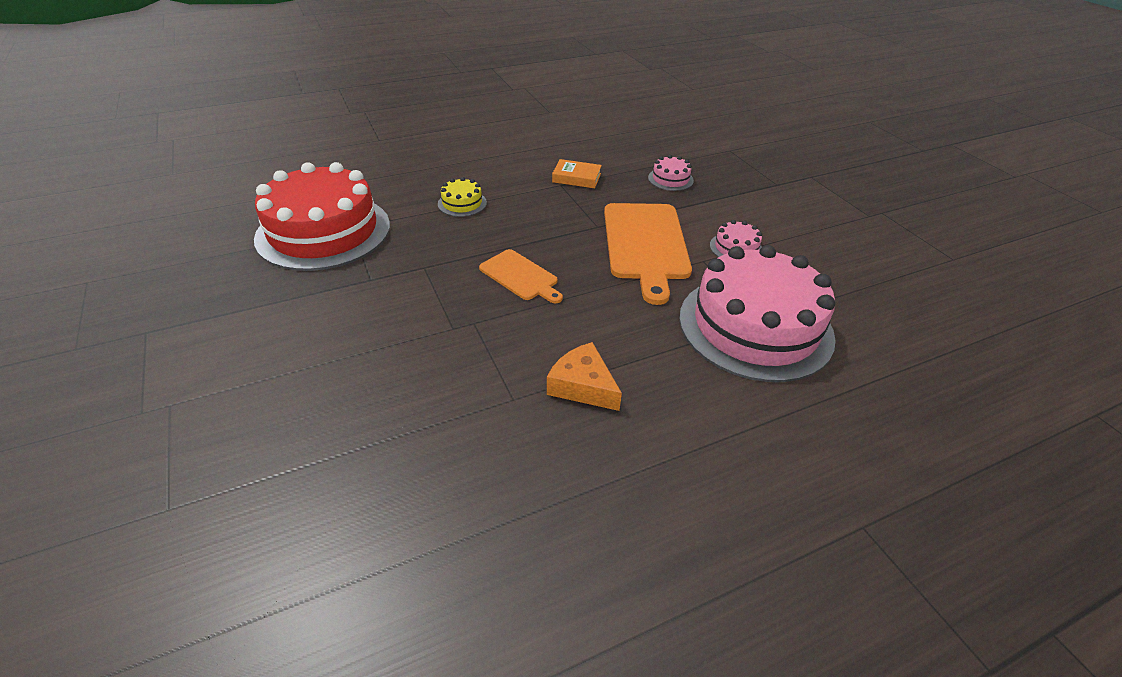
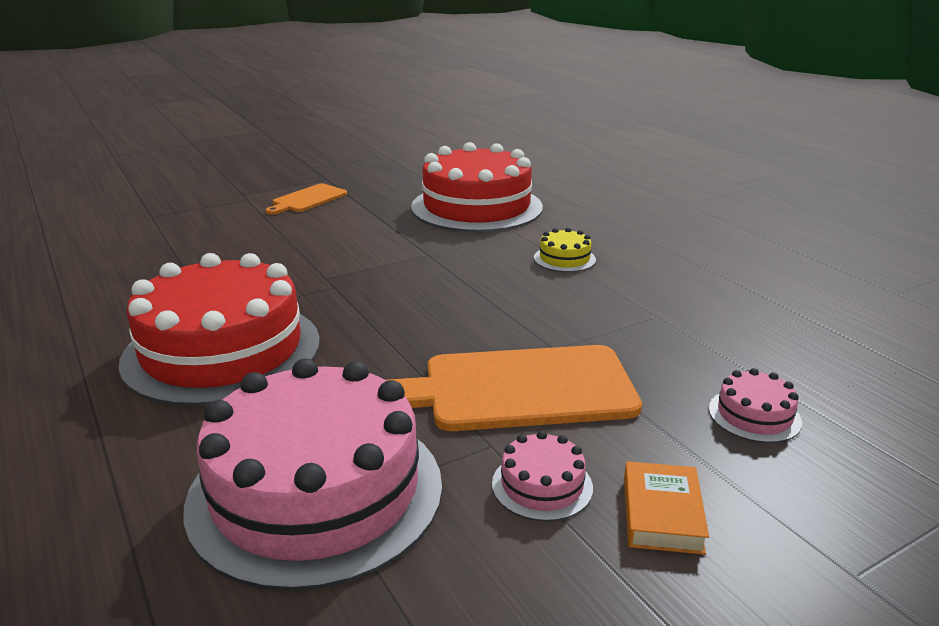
camera: 85 degrees right, 15 degrees down
orange cutting board [479,249,563,304] -> orange cutting board moved to [266,184,347,215]
orange cheese [547,342,622,411] -> red cake [118,253,320,406]
orange book [552,159,602,188] -> orange book moved to [624,461,709,555]

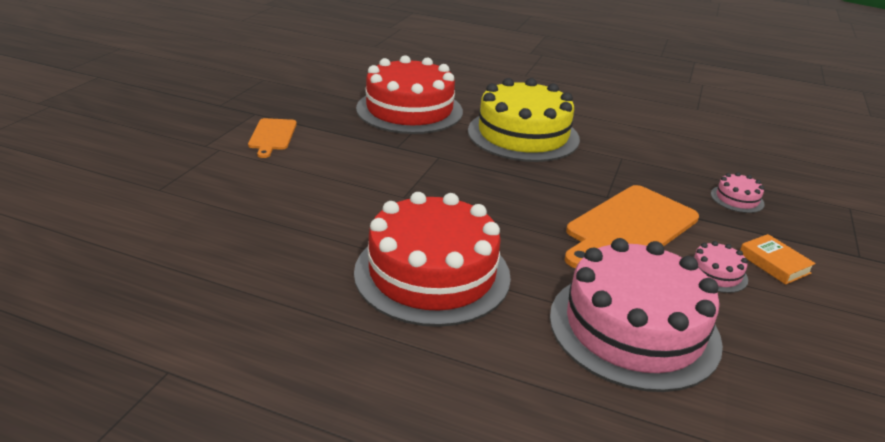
camera: 40 degrees left, 5 degrees up
yellow cake [534,228,596,272] -> yellow cake [468,78,580,162], size x2.48

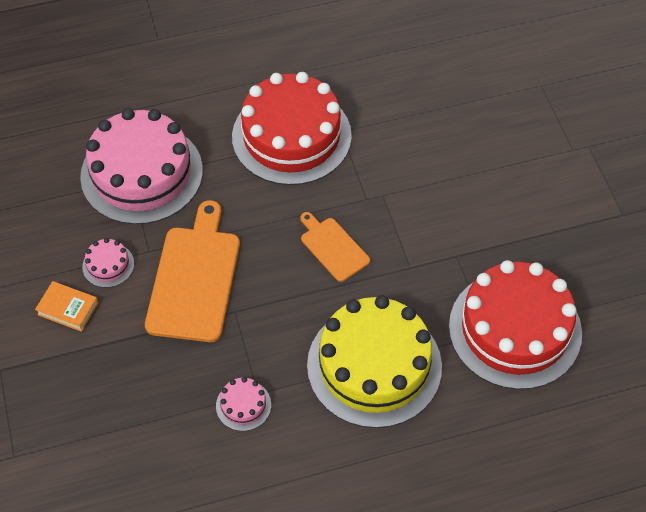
camera: 145 degrees right, 25 degrees up
orange cutting board [248,118,297,158] -> orange cutting board moved to [300,212,370,282]
pink cake [711,172,765,213] -> pink cake moved to [216,377,271,431]

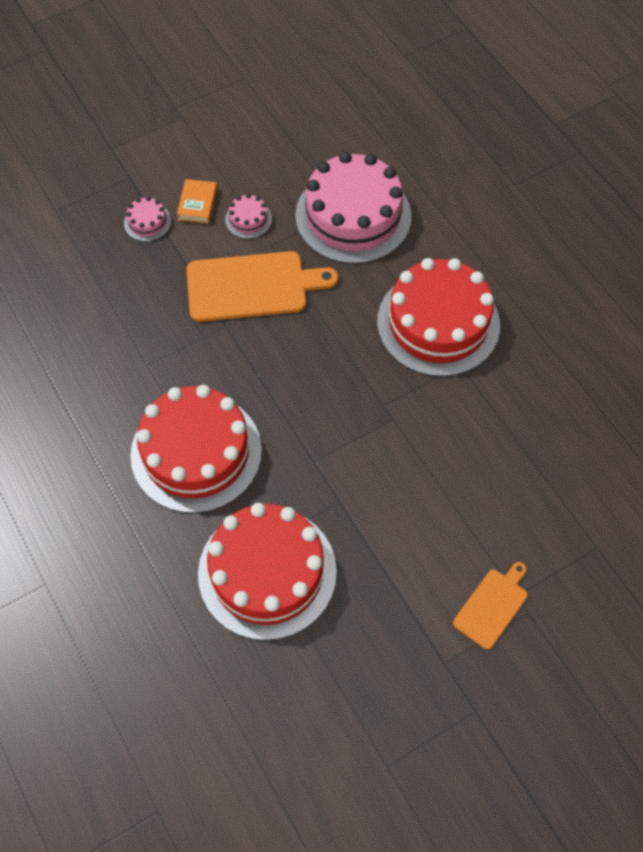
camera: 75 degrees right, 5 degrees up
pink cake [216,377,271,431] -> pink cake moved to [124,197,171,242]
orange cutting board [300,212,370,282] -> orange cutting board moved to [453,562,528,650]
yellow cake [307,295,442,428] -> red cake [130,385,262,513]

